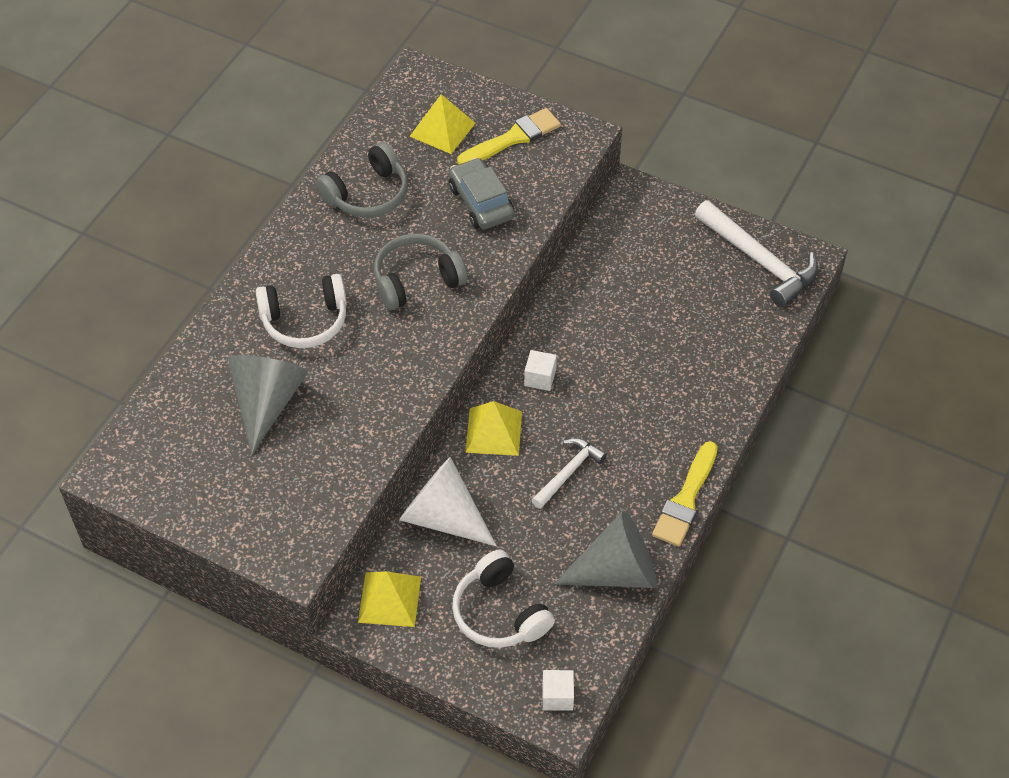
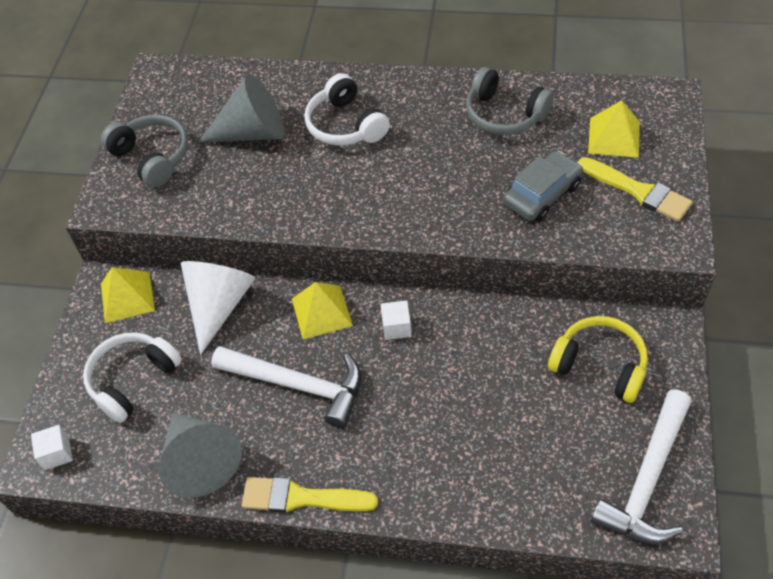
camera: 75 degrees right, 0 degrees up
grey headphones [374,234,467,310] -> grey headphones moved to [101,115,188,188]
white hammer [532,438,607,509] -> white hammer [211,346,361,428], size x1.71
none -> yellow headphones [548,316,648,403]

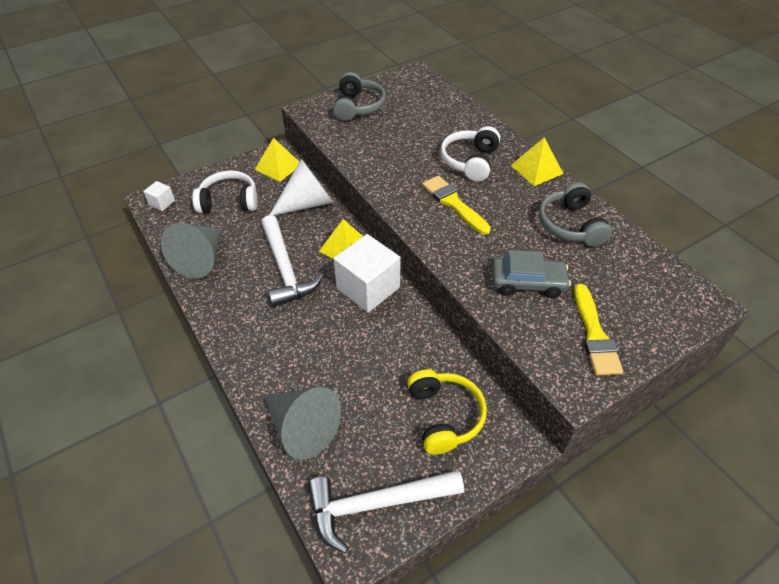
camera: 45 degrees right, 5 degrees down
grey cone [199,74,285,142] -> grey cone moved to [264,387,341,460]
yellow brush [242,477,378,513] -> yellow brush moved to [422,176,491,235]
white cube [381,300,412,340] -> white cube [333,234,401,313], size x2.18
yellow pyramid [588,100,640,158] -> yellow pyramid moved to [510,137,563,186]

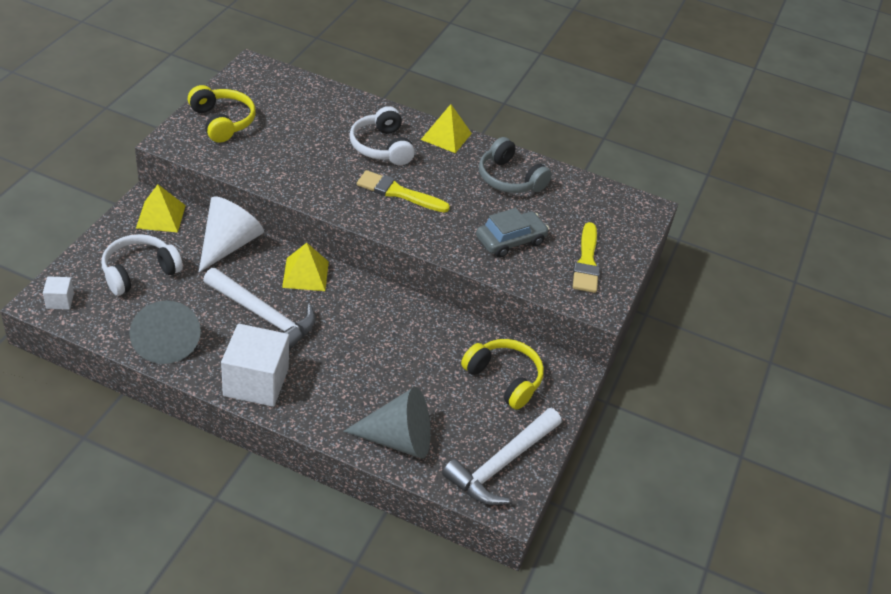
camera: 40 degrees left, 5 degrees down
grey headphones [333,72,386,121] -> yellow headphones [188,85,256,143]
white cube [333,234,401,313] -> white cube moved to [221,324,289,407]
yellow brush [574,284,623,375] -> yellow brush turned 45 degrees clockwise [573,222,600,293]

